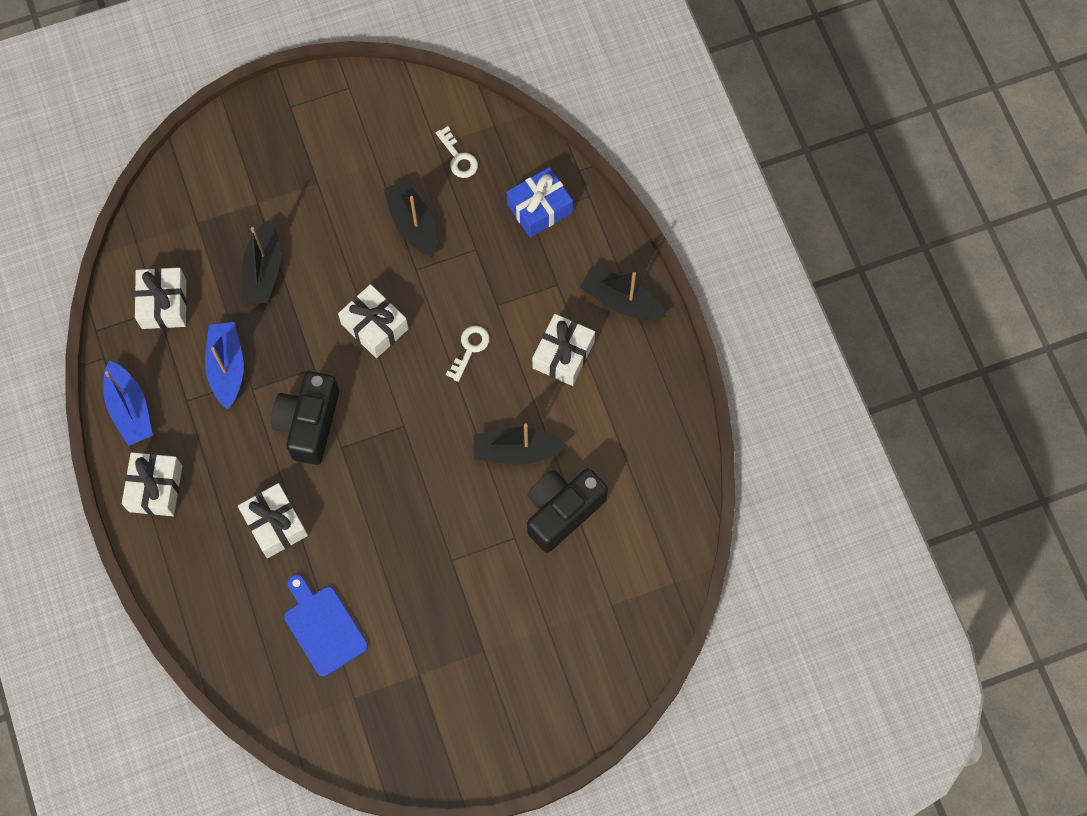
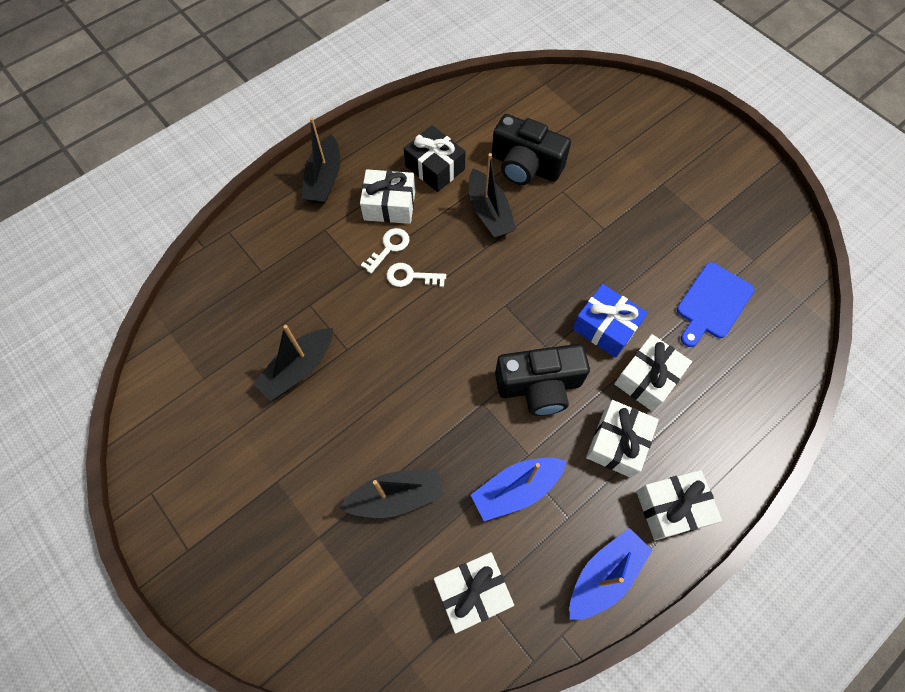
camera: 110 degrees left, 5 degrees down
white gift [338,284,408,358] -> white gift moved to [586,400,659,478]
white key [436,126,478,178] -> white key moved to [361,228,410,274]
blue gift [507,167,573,237] -> blue gift moved to [572,284,648,358]
none -> black gift [404,125,466,192]

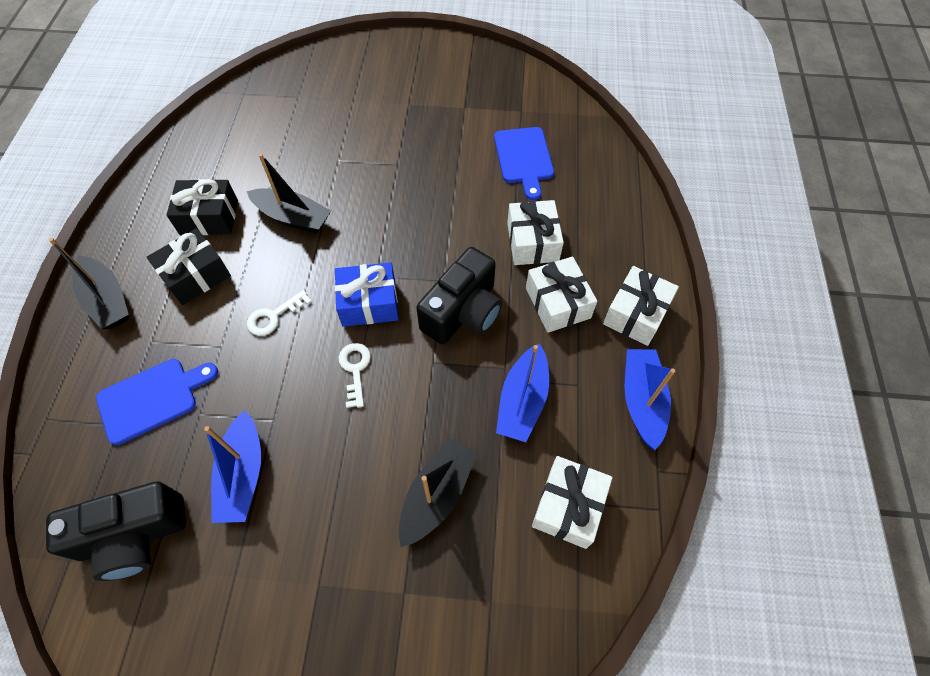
camera: 45 degrees left, 5 degrees down
black boat [253,325,333,401] -> blue boat [204,410,261,523]
white gift [360,169,415,224] -> black gift [147,228,231,305]
white key [361,228,410,274] -> white key moved to [338,343,371,408]
black camera [492,114,571,185] -> black camera moved to [46,482,186,581]
blue gift [572,284,648,358] -> blue gift moved to [335,262,399,327]
none -> blue cutting board [96,359,218,445]

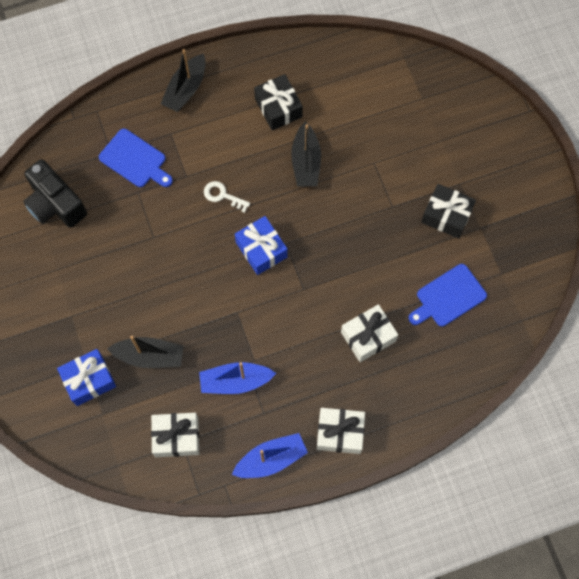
camera: 65 degrees right, 10 degrees up
black gift [147,228,231,305] -> black gift moved to [421,184,476,239]
blue boat [204,410,261,523] -> none
white key [338,343,371,408] -> none
black camera [416,247,502,344] -> none
white gift [526,257,597,333] -> none
none -> blue gift [57,349,116,406]

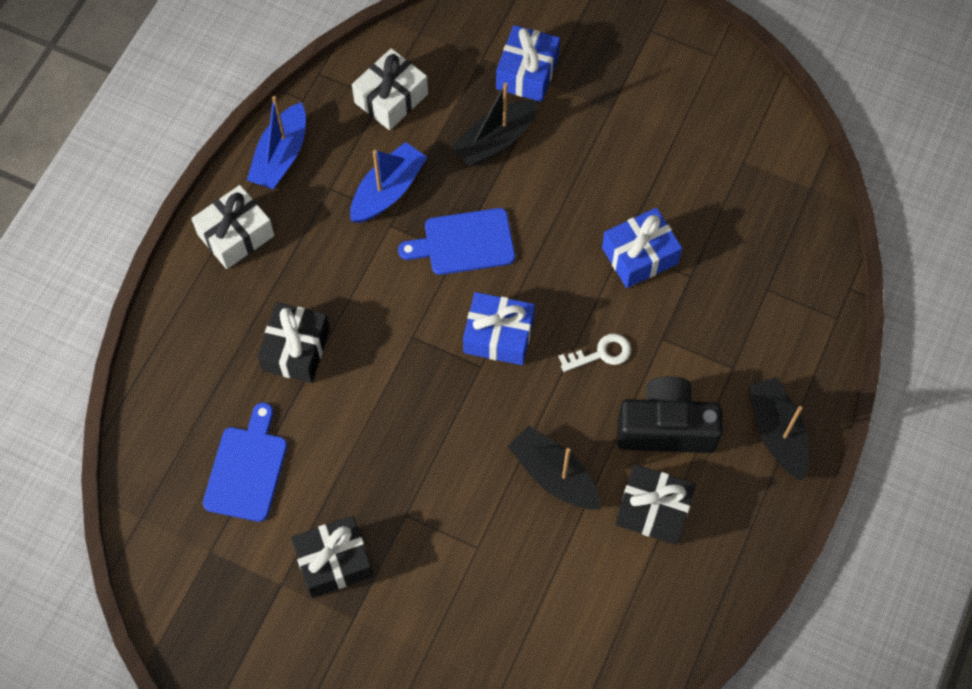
camera: 135 degrees right, 5 degrees down
black camera [23,159,87,228] -> black camera moved to [617,376,723,453]
blue cutting board [99,129,173,187] -> blue cutting board moved to [398,208,515,275]
white gift [341,304,398,362] -> black gift [257,302,330,383]
none -> blue gift [602,208,682,288]

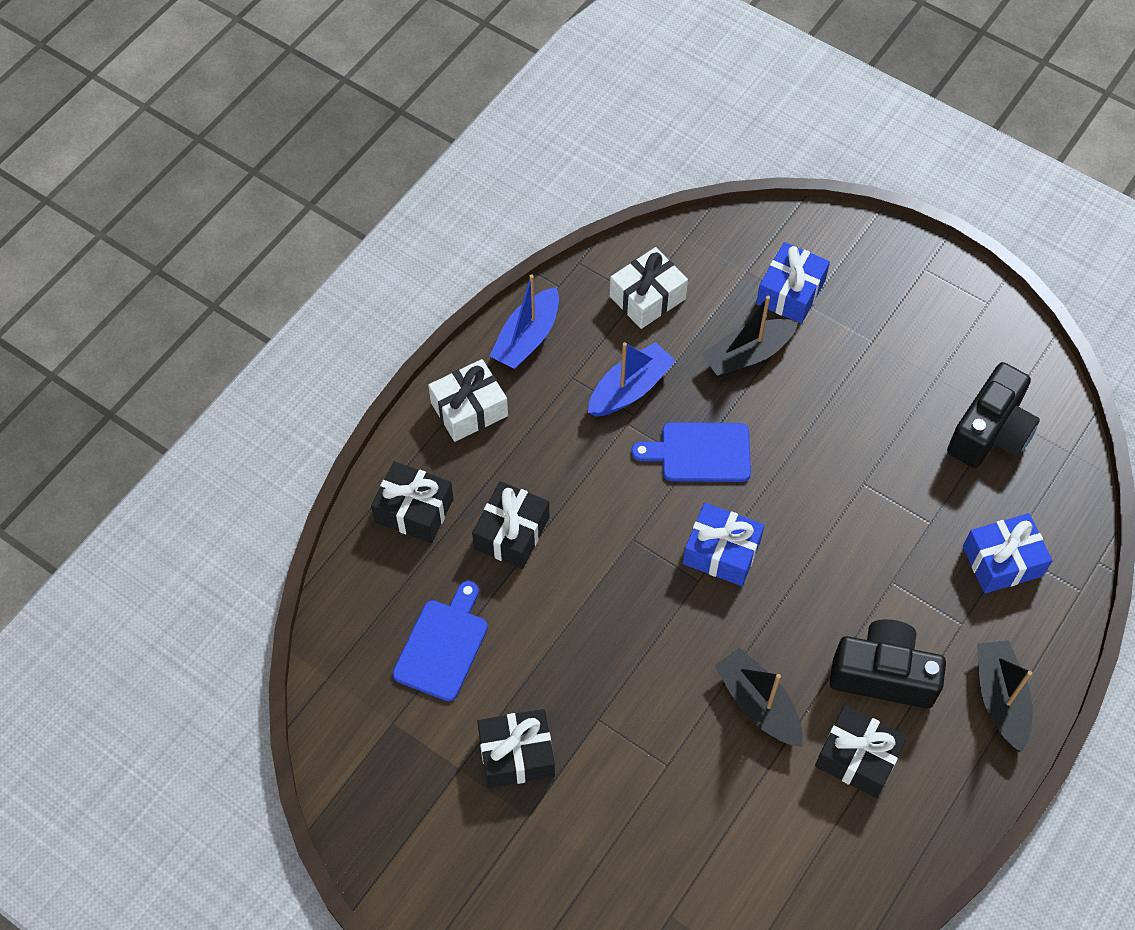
camera: 10 degrees right, 5 degrees down
white key [559,334,631,372] -> none
blue gift [602,208,682,288] -> blue gift moved to [963,513,1053,593]
none -> black gift [371,461,453,543]
none -> black camera [947,362,1040,468]

